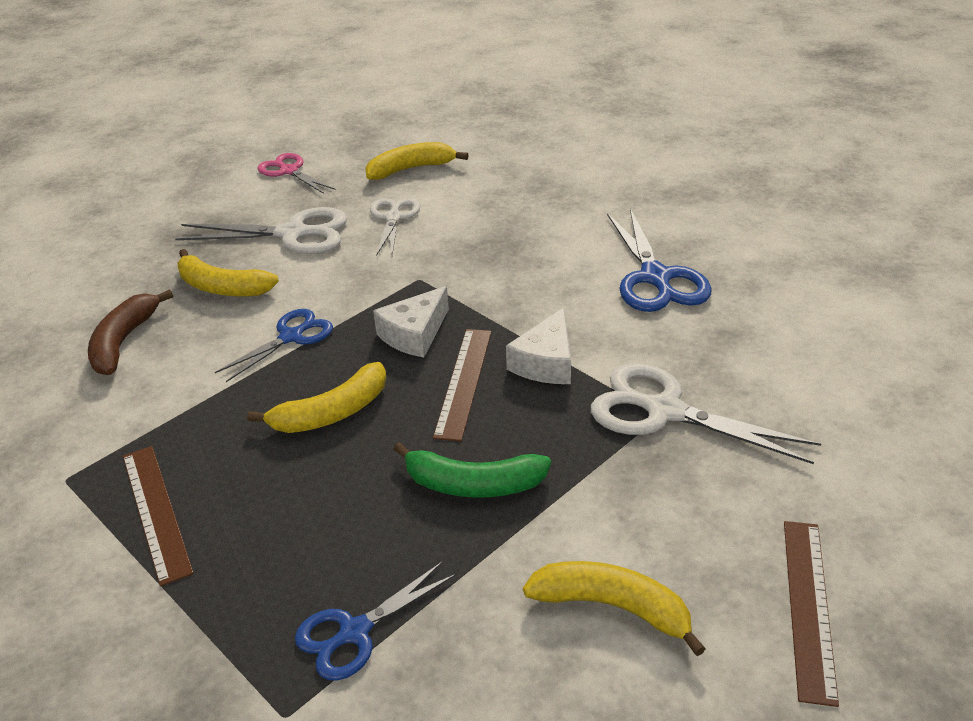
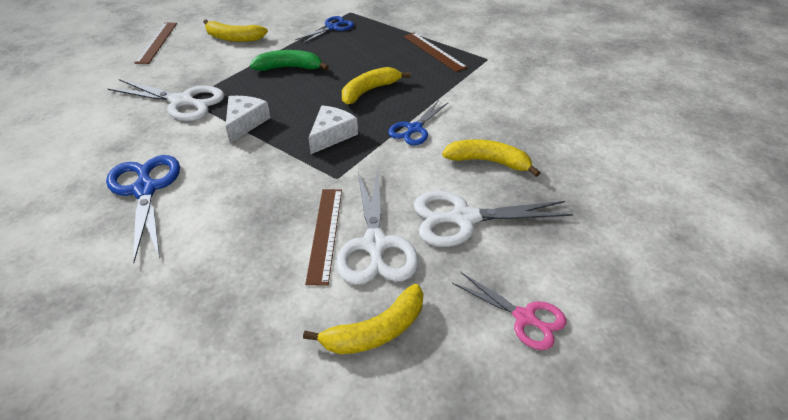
camera: 170 degrees right, 5 degrees up
brown banana [88,289,173,375] -> none
white scissors [370,198,420,256] -> white scissors [336,171,418,285], size x1.56
brown ruler [433,329,492,441] -> brown ruler moved to [305,189,342,286]

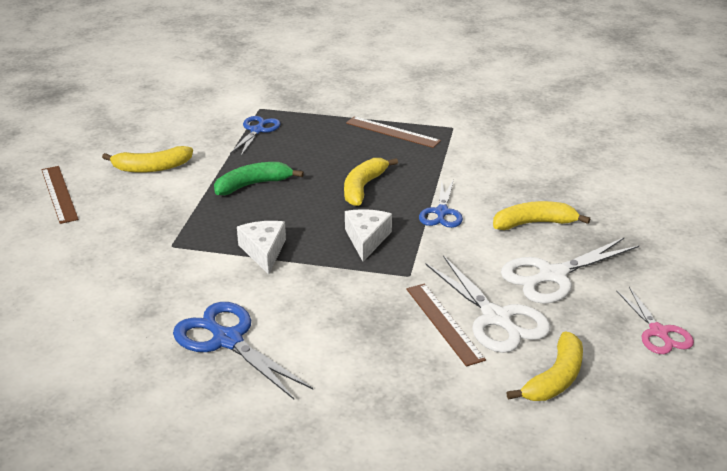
camera: 25 degrees left, 10 degrees down
white scissors [108,79,224,121] -> none
pink scissors [452,272,567,350] -> pink scissors turned 60 degrees clockwise [616,287,694,354]

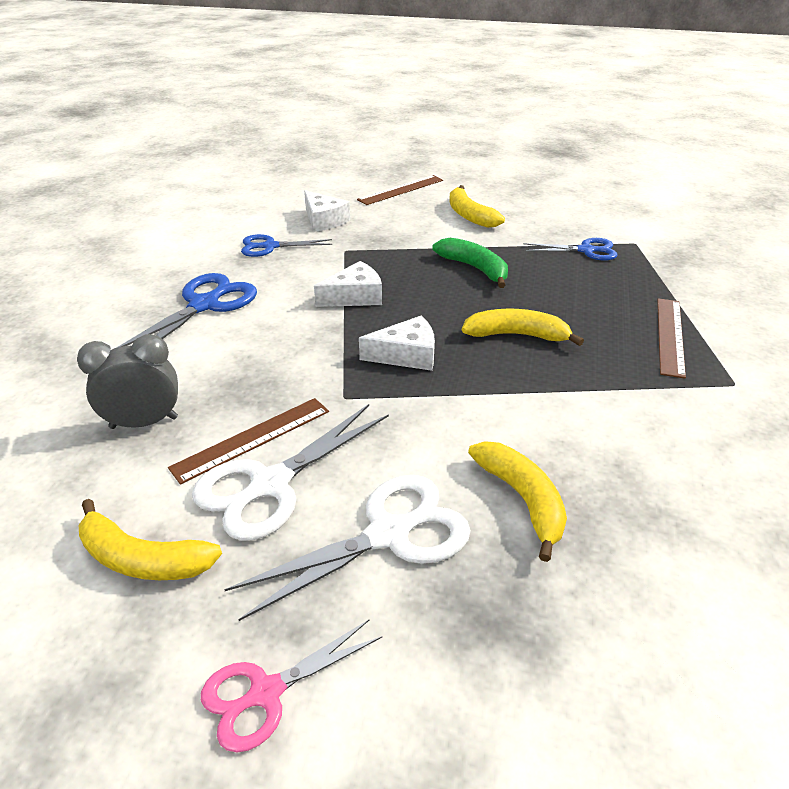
camera: 75 degrees right, 5 degrees up
blue scissors [419,179,463,228] -> blue scissors moved to [241,234,332,257]
white scissors [501,238,639,304] -> white scissors turned 105 degrees clockwise [224,475,471,621]
none -> grey clock [77,334,178,429]
none -> white cheese [304,190,350,232]

